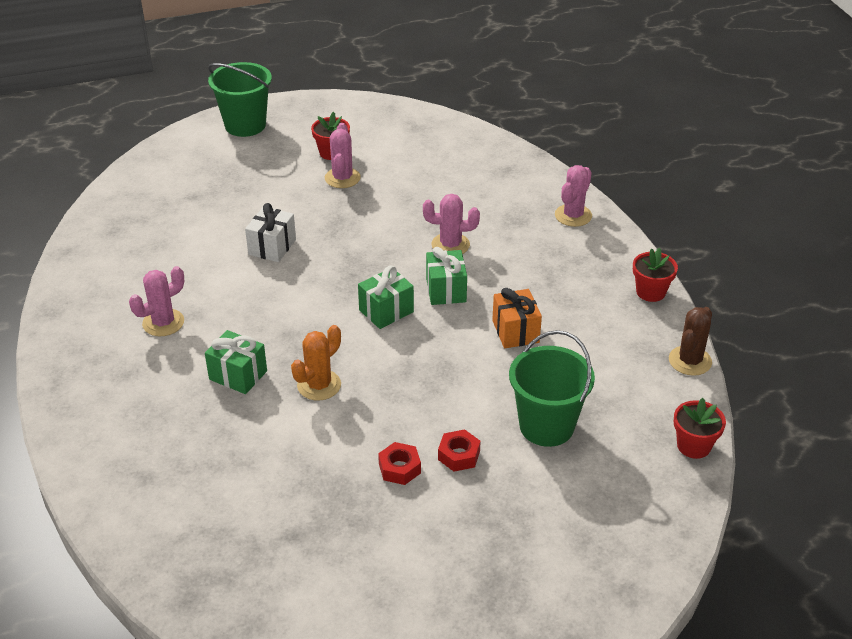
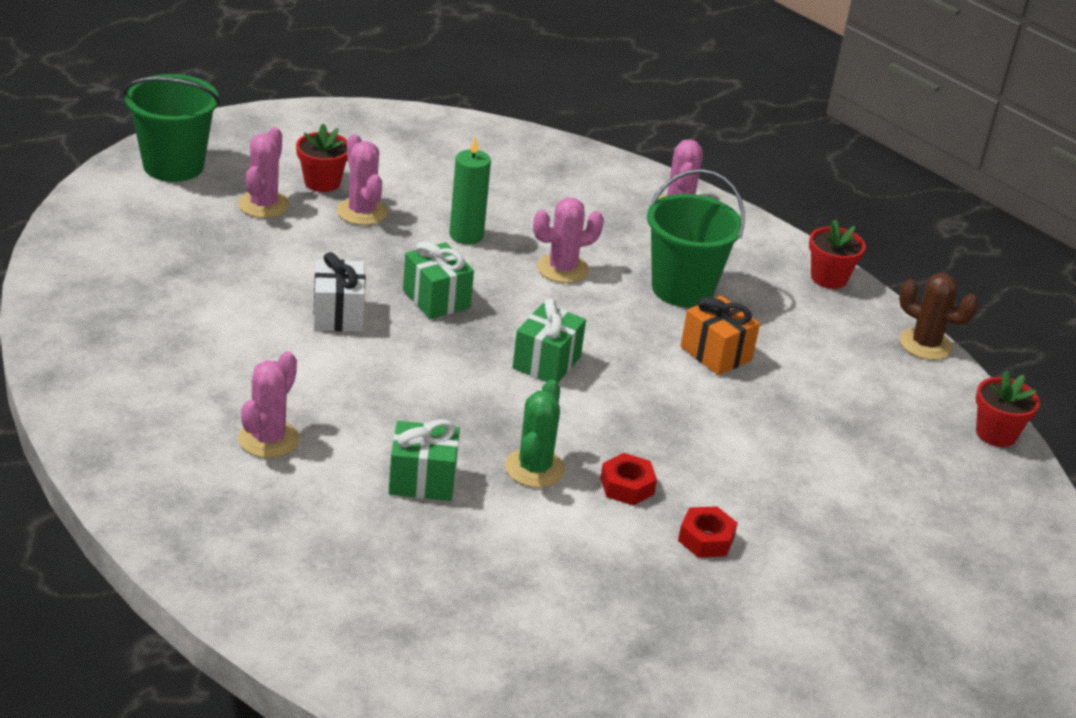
camera: 30 degrees left, 5 degrees down
orange cactus [291,325,341,401] -> green cactus [505,380,565,487]
green gift [426,247,467,305] -> green gift moved to [403,241,474,319]
red nut [438,429,481,472] -> red nut moved to [600,453,657,506]
green bucket [509,330,595,447] -> green bucket moved to [647,169,745,307]
brown cactus [669,307,712,376] -> brown cactus turned 60 degrees counterclockwise [899,273,978,360]
none -> pink cactus [238,127,290,218]
none -> green candle [449,136,491,244]

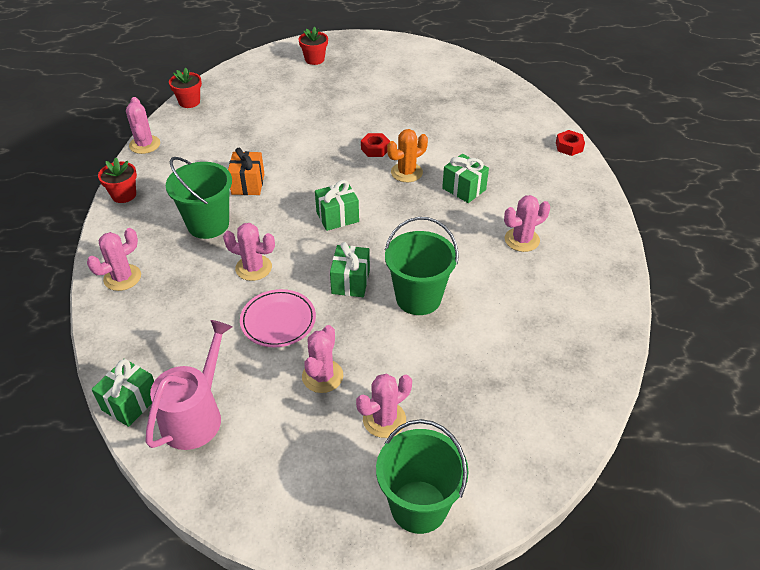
camera: 135 degrees left, 10 degrees up
red flower pot [296,124,348,192] -> red flower pot moved to [298,27,328,65]
white gift [314,252,366,332] -> green bucket [385,217,459,315]
green candle [449,136,491,244] -> pink plate [240,289,316,347]
green cactus [505,380,565,487] -> orange cactus [387,129,428,182]
red nut [678,506,738,558] -> red nut moved to [556,130,585,156]
brown cactus [899,273,978,360] -> pink cactus [126,97,160,154]
none -> green gift [92,359,154,427]
none -> pink watering can [145,320,232,450]

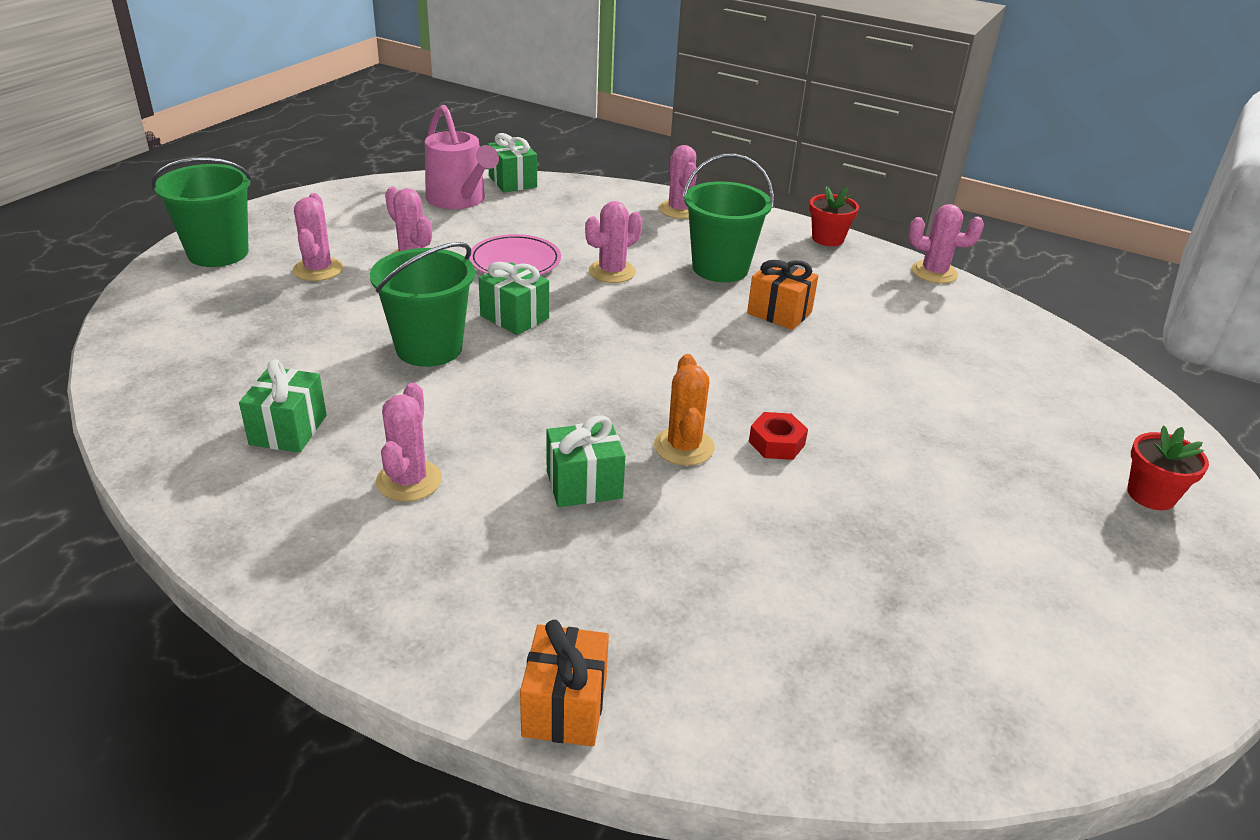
camera: 120 degrees right, 10 degrees down
red flower pot [169,68,202,108] -> none
green gift [315,180,359,231] -> green gift moved to [239,359,326,453]
red nut [556,130,585,156] -> orange gift [520,620,609,747]

